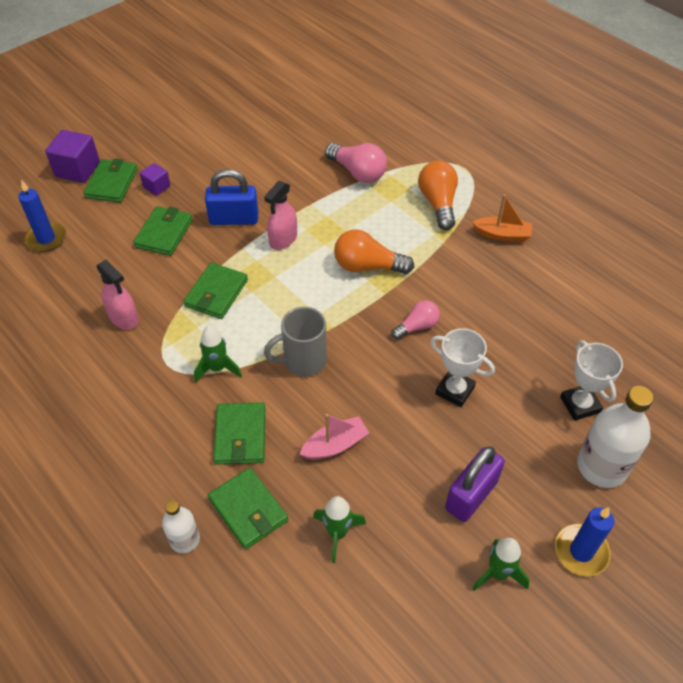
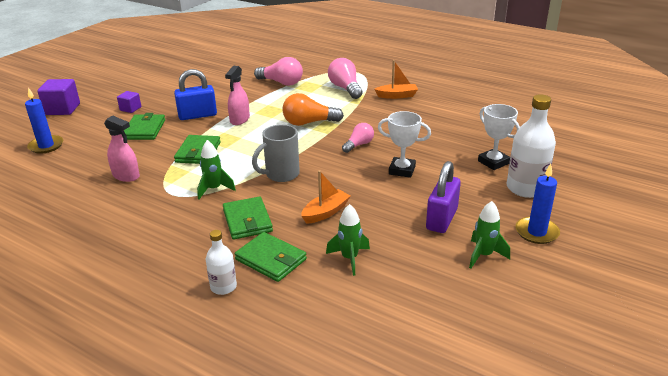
camera: 15 degrees left, 20 degrees down
green wallet [83,158,138,203] -> none
pink boat [300,414,369,460] -> orange boat [301,170,350,224]
orange light bulb [418,161,458,230] -> pink light bulb [328,58,363,99]

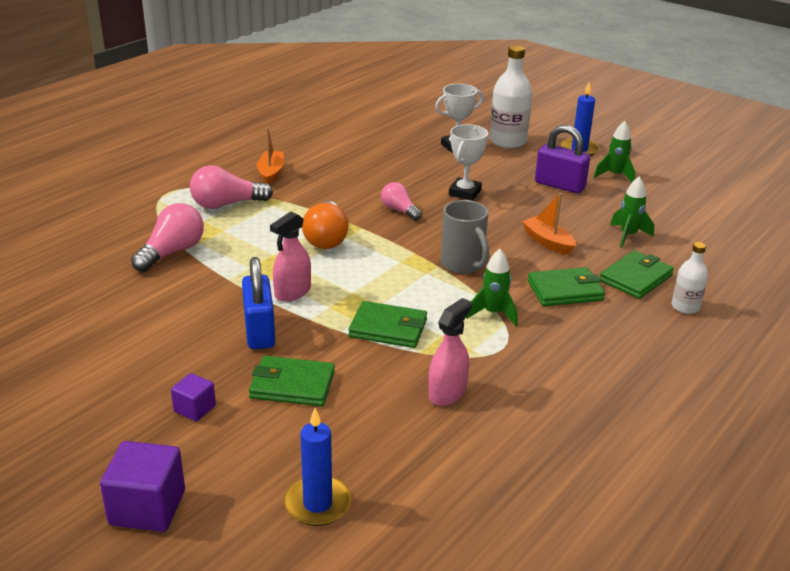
camera: 85 degrees left, 0 degrees up
pink spray bottle [225,66,250,125] -> pink spray bottle turned 105 degrees clockwise [270,212,311,302]

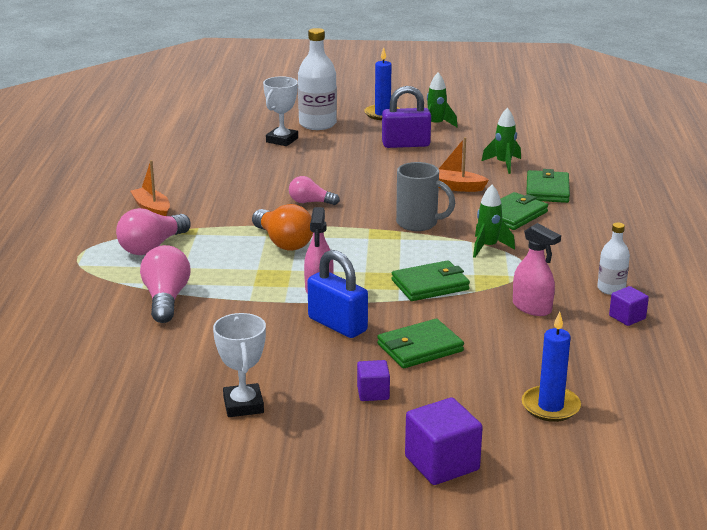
camera: 35 degrees left, 5 degrees down
pink spray bottle [428,298,472,406] -> pink spray bottle turned 135 degrees clockwise [513,223,561,316]
white trophy [449,124,488,201] -> white trophy moved to [213,313,266,417]
white bottle [671,242,708,314] -> white bottle moved to [597,223,630,295]
none -> purple cube [609,286,649,326]

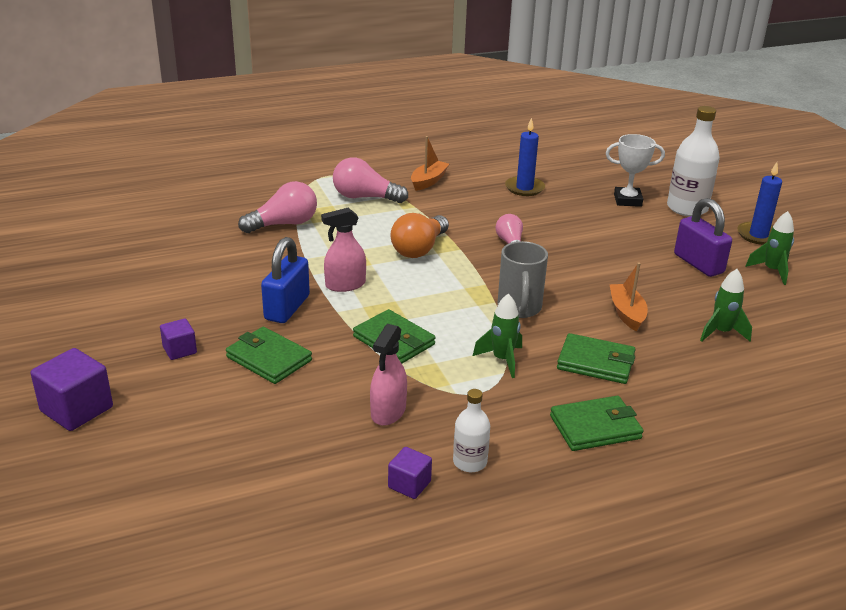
camera: 65 degrees right, 5 degrees up
white trophy [213,313,266,417] -> none
blue candle [522,311,581,422] -> blue candle moved to [505,117,545,196]
green wallet [526,169,570,203] -> green wallet moved to [550,396,643,451]

